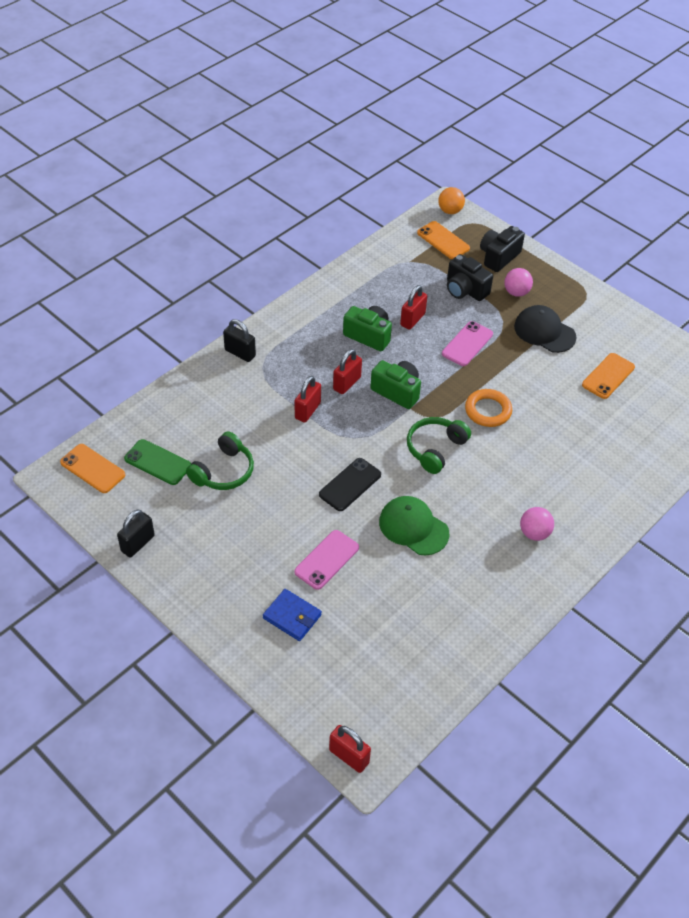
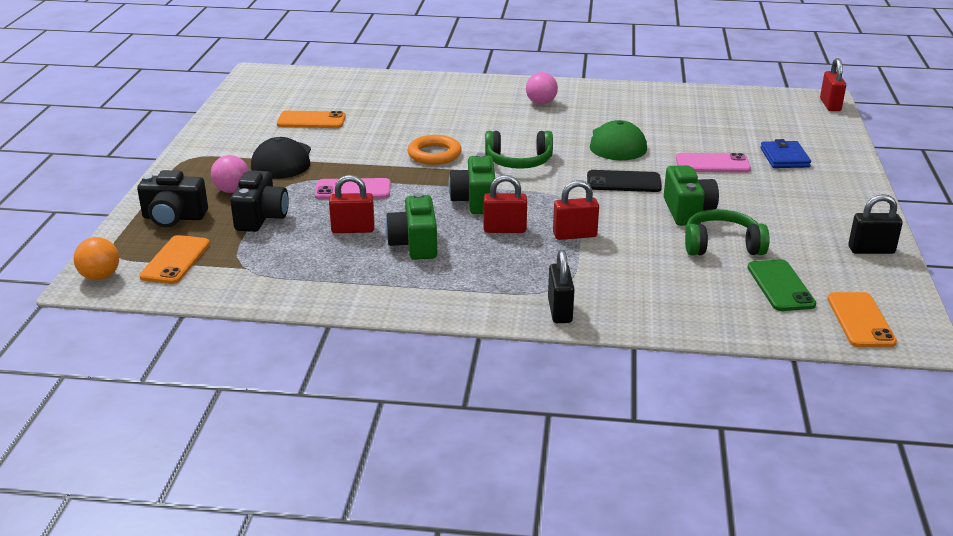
camera: 125 degrees left, 20 degrees down
none -> green camera [664,165,719,226]

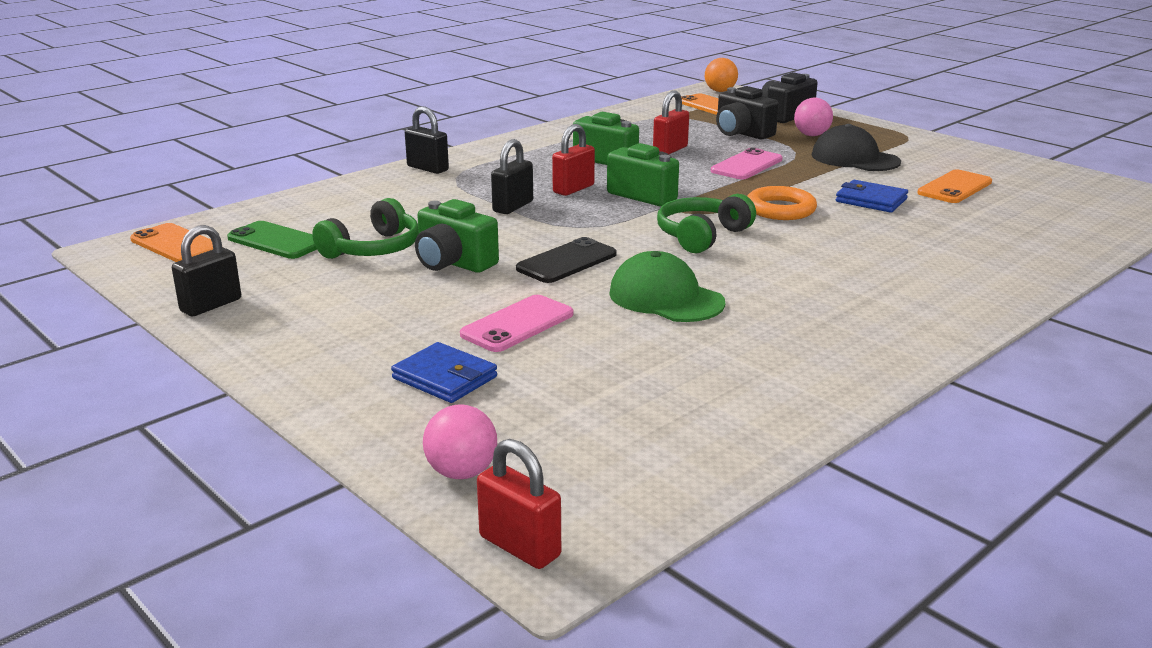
camera: 130 degrees right, 5 degrees down
pink ball [526,72,558,105] -> pink ball moved to [423,405,497,479]
red padlock [553,180,599,240] -> black padlock [491,139,533,214]
none -> blue wallet [836,180,908,213]

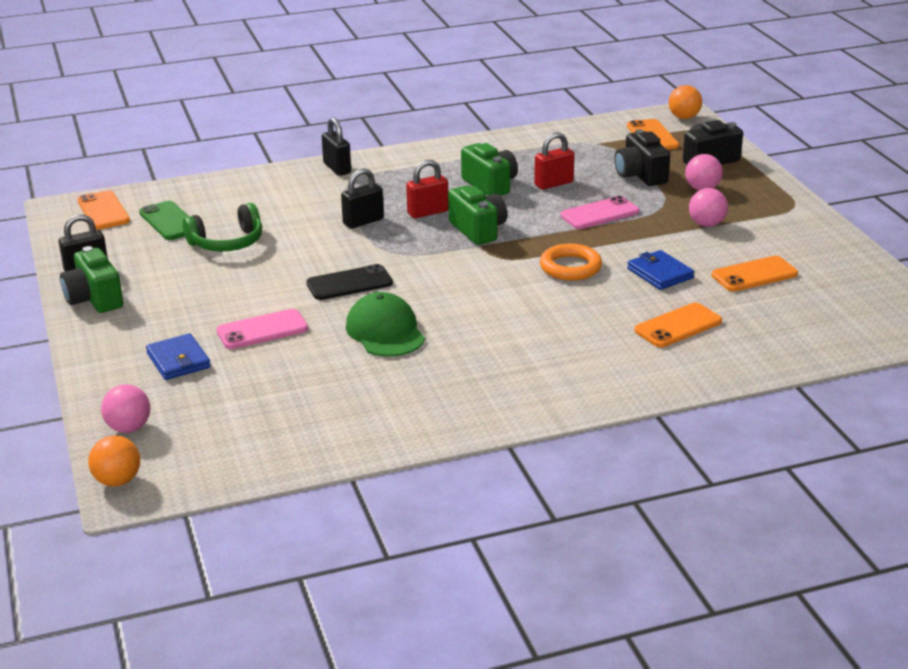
camera: 25 degrees right, 5 degrees up
green camera [415,199,499,273] -> green camera moved to [60,246,123,313]
red padlock [477,439,561,569] -> orange ball [88,436,140,487]
green headphones [657,194,756,254] -> none
black cap [812,124,901,171] -> pink ball [689,188,728,227]
none -> orange phone [634,303,722,347]

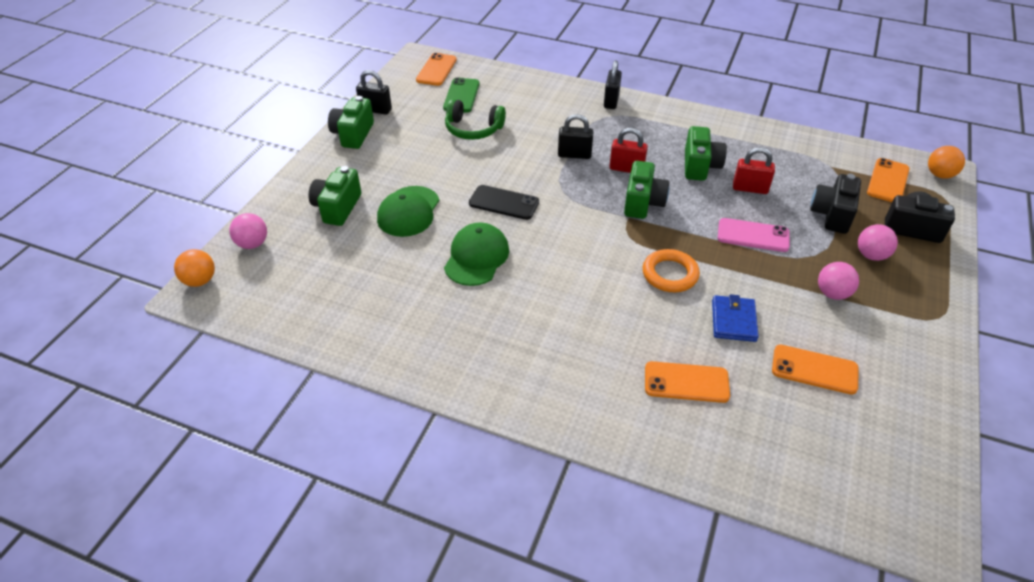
camera: 40 degrees right, 15 degrees up
blue wallet [146,333,211,380] -> green camera [309,166,361,226]
pink phone [216,309,308,349] -> green cap [377,186,439,237]

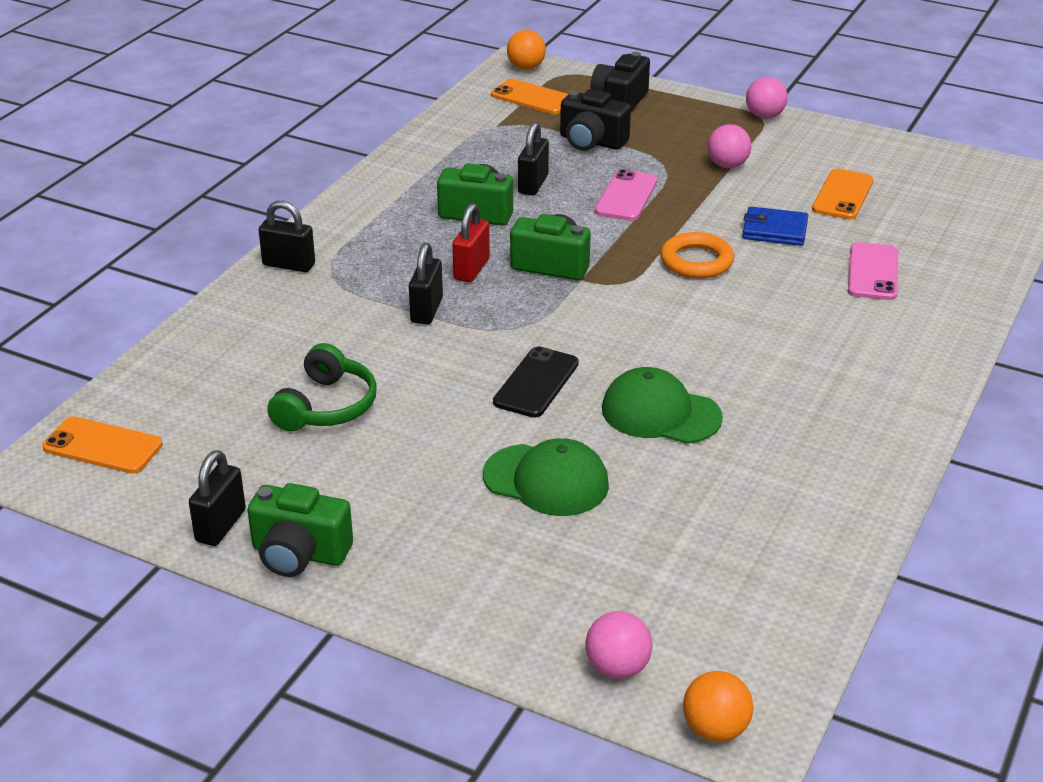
camera: 85 degrees left, 10 degrees down
green camera [309,166,361,226] -> none
green phone [443,78,480,113] -> none
orange phone [645,361,730,403] -> pink phone [848,242,898,300]
red padlock [733,147,775,194] -> black padlock [518,122,549,195]
pink ball [858,224,898,261] -> pink ball moved to [746,77,788,119]

